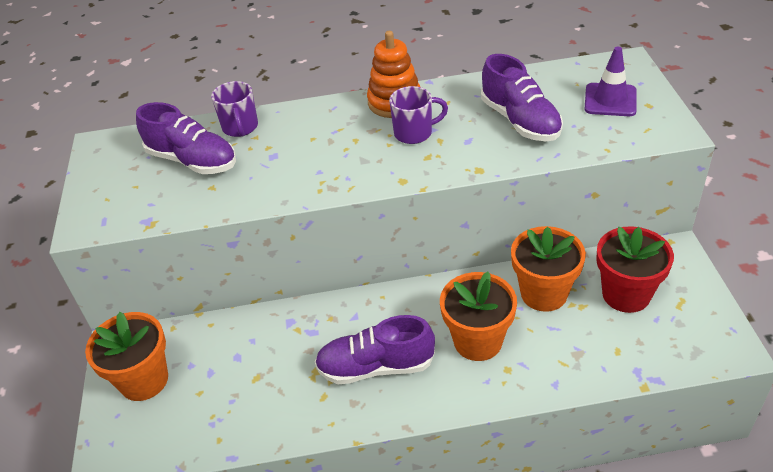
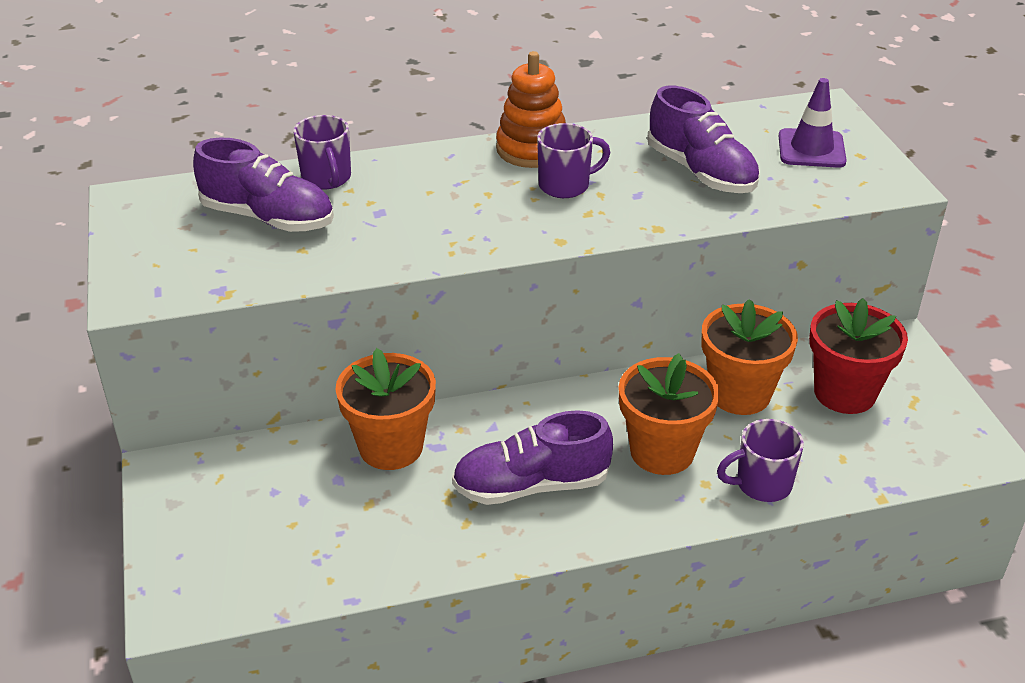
camera: 10 degrees left, 5 degrees down
orange flower pot [85,312,168,401] -> orange flower pot moved to [335,348,436,470]
none -> purple mug [717,419,804,502]

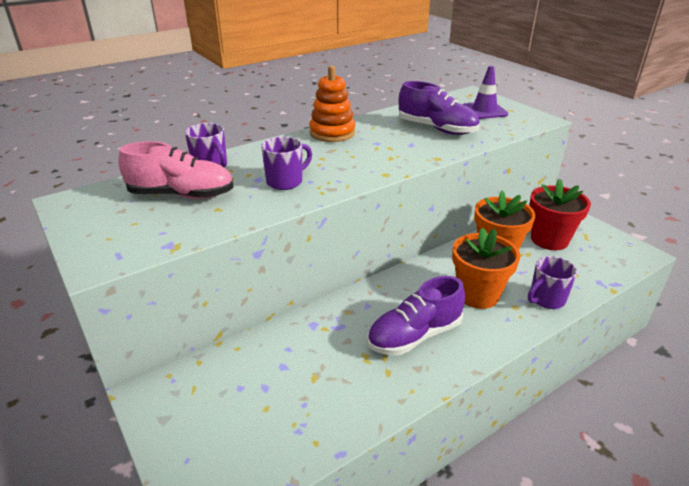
camera: 20 degrees left, 5 degrees down
purple shoe [193,138,334,232] -> pink shoe [118,141,234,199]
orange flower pot [335,348,436,470] -> none
purple mug [537,123,610,198] -> purple mug moved to [261,137,312,190]

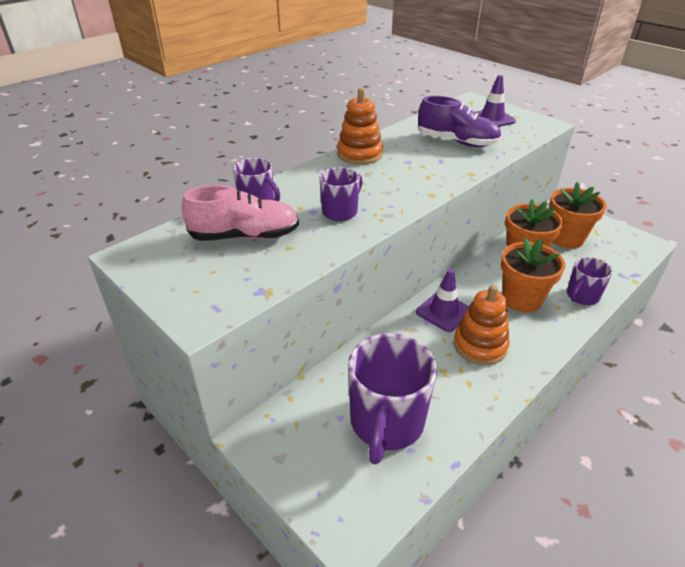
camera: 10 degrees left, 5 degrees up
purple shoe [367,276,465,355] -> orange stacking toy [453,285,510,365]
red flower pot [530,178,591,250] -> orange flower pot [549,182,607,249]
none -> purple mug [348,333,437,465]
none -> purple traffic cone [416,269,469,332]

